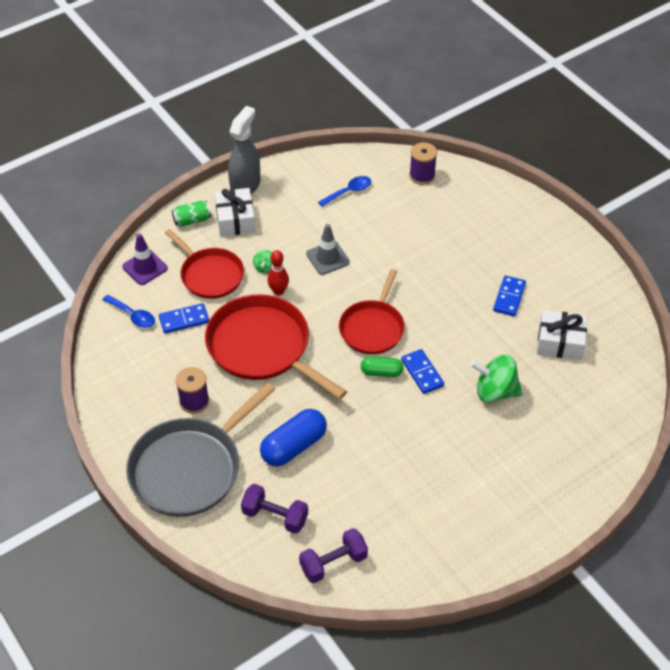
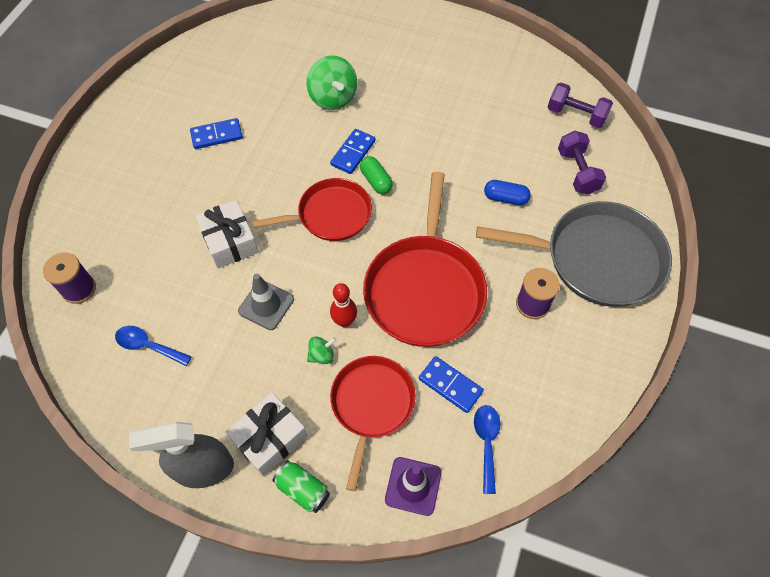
camera: 125 degrees left, 10 degrees up
blue capsule [260,409,327,466] -> blue capsule [484,180,531,205], size x0.59
white gift [537,310,587,360] -> white gift moved to [195,200,258,268]

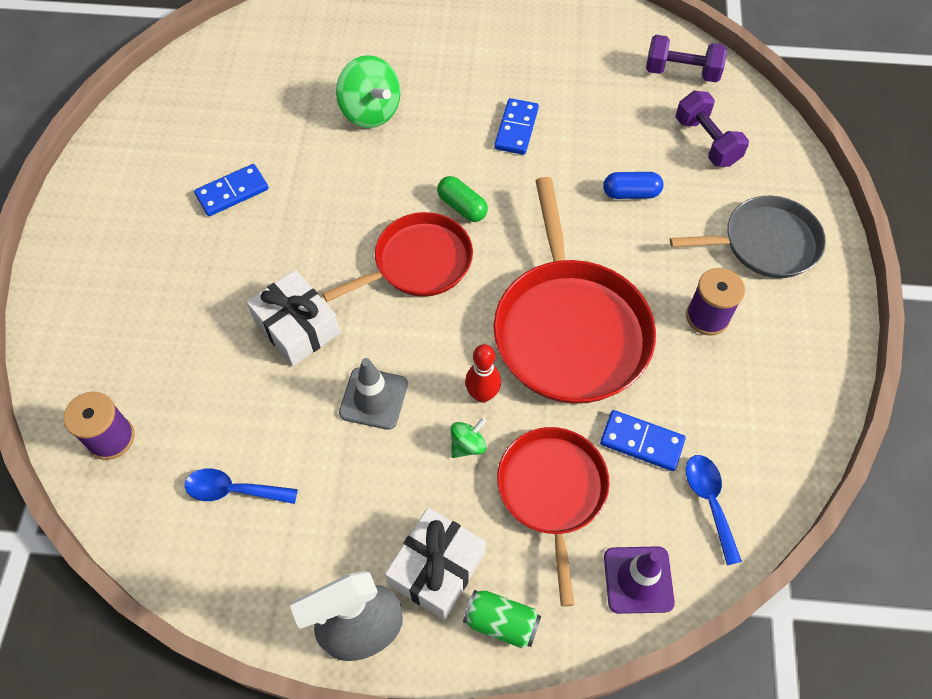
camera: 15 degrees left, 0 degrees up
blue domino [330,129,376,174] -> blue domino moved to [494,98,539,155]
grey pan [476,201,672,307] -> grey pan [670,196,826,278], size x0.64

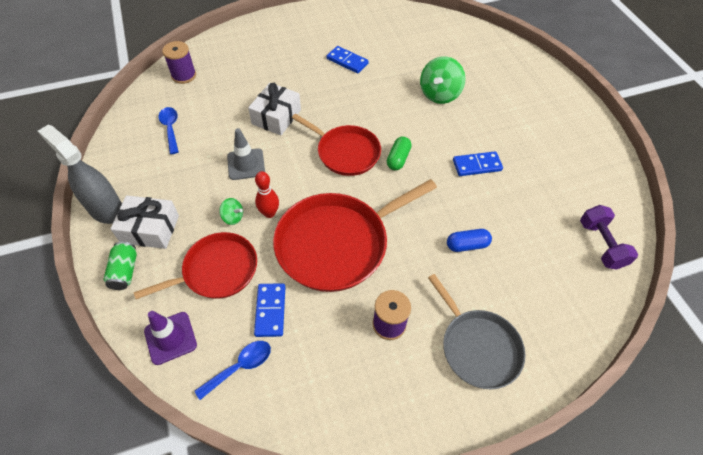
camera: 65 degrees right, 5 degrees down
blue capsule [603,172,664,199] -> blue capsule turned 75 degrees counterclockwise [447,229,492,252]
purple dumbbell [676,91,749,167] -> none

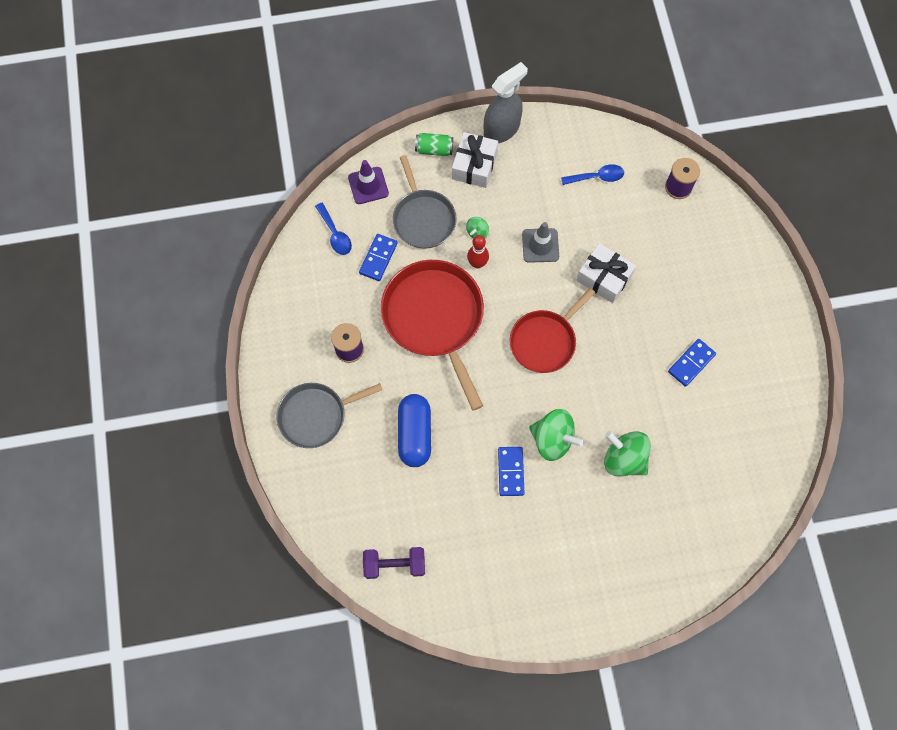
camera: 100 degrees right, 15 degrees up
red pan [134,232,257,299] -> grey pan [393,155,457,249]
blue domino [254,283,285,337] -> blue domino turned 75 degrees counterclockwise [359,234,398,281]
green capsule [387,136,411,170] -> none
blue capsule [447,229,492,252] -> blue capsule [398,394,431,467], size x1.70
none -> green spinning top [529,409,584,461]

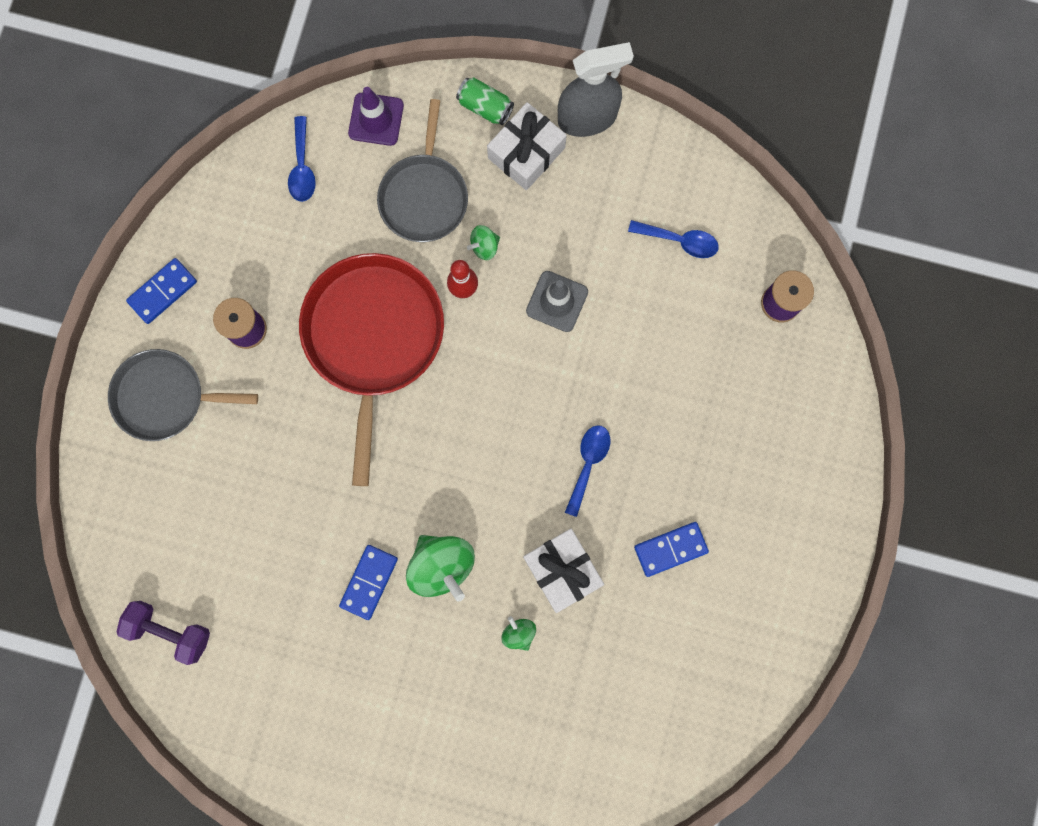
camera: 25 degrees right, 10 degrees up
blue domino [359,234,398,281] -> blue domino moved to [126,258,197,324]
blue capsule [398,394,431,467] -> none
red pan [510,288,595,373] -> none
white gift [576,243,636,303] -> white gift moved to [523,529,604,613]
green spinning top [604,431,651,477] -> green spinning top [501,616,536,651], size x0.50
none -> blue spoon [565,425,610,517]

